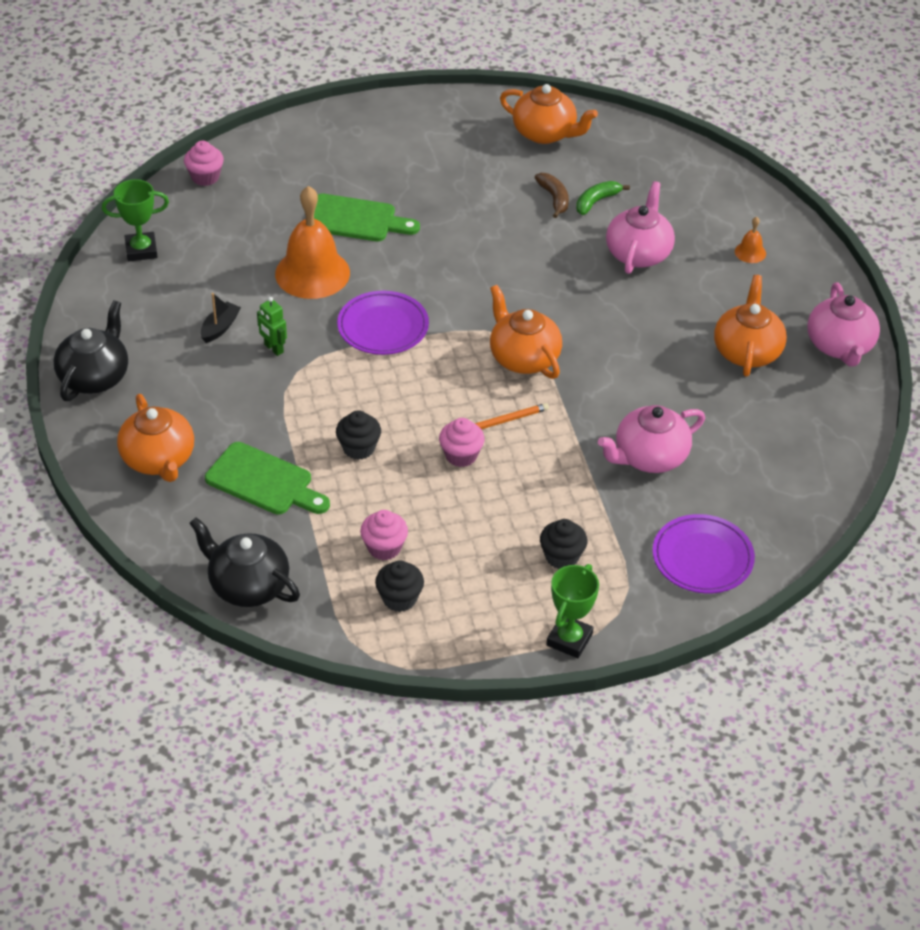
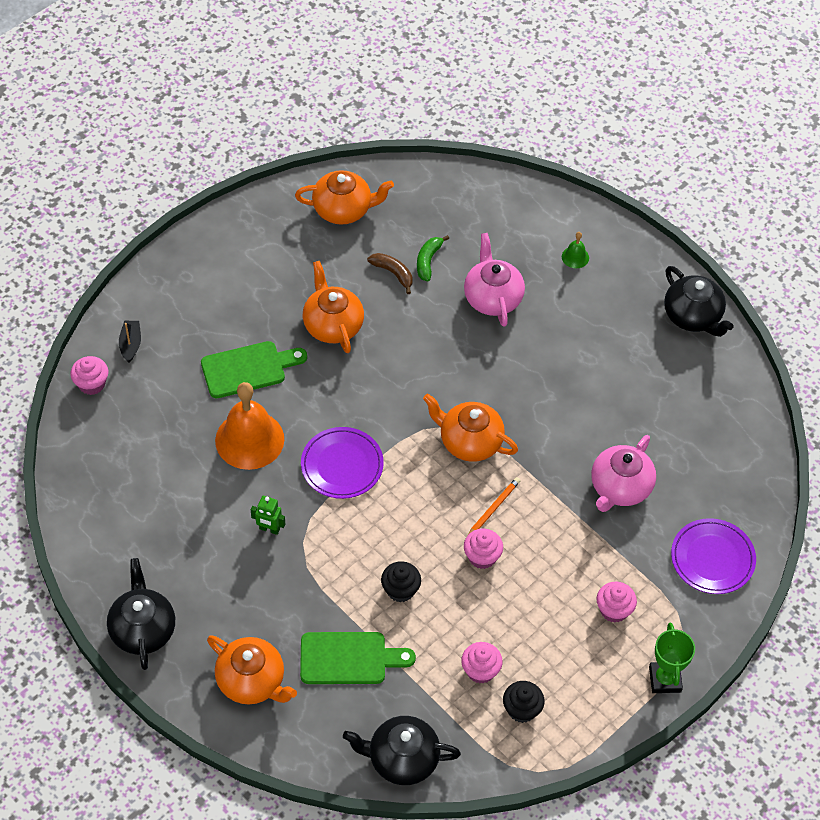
camera: 30 degrees left, 10 degrees up
green trophy [102,179,169,261] -> none
black boat [200,293,241,343] -> black boat moved to [119,321,141,363]
black cupcake [540,519,587,569] -> pink cupcake [597,582,637,623]
orange teapot [714,275,787,377] -> orange teapot moved to [303,261,364,353]
orange bell [735,217,766,263] -> green bell [562,232,589,268]
pink teapot [807,283,880,366] -> black teapot [664,266,733,337]

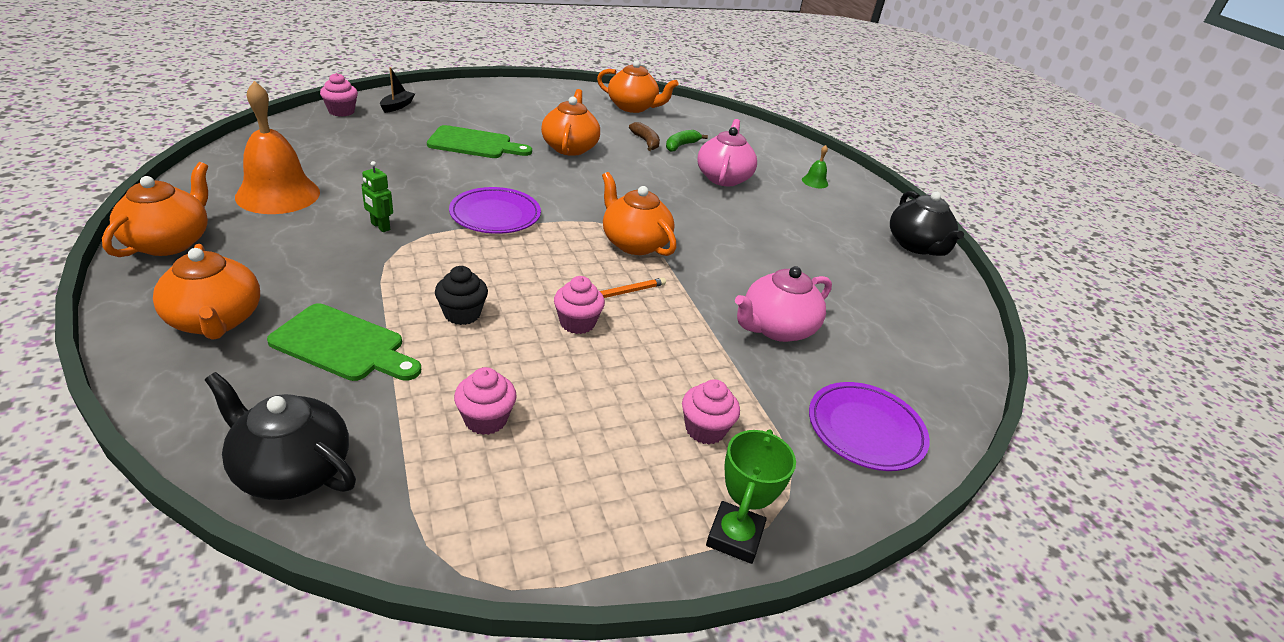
camera: 20 degrees right, 20 degrees down
black teapot [107,558,175,670] -> orange teapot [102,162,208,257]
orange bell [215,382,284,470] -> orange bell moved to [235,81,320,214]
black cupcake [503,681,545,723] -> none

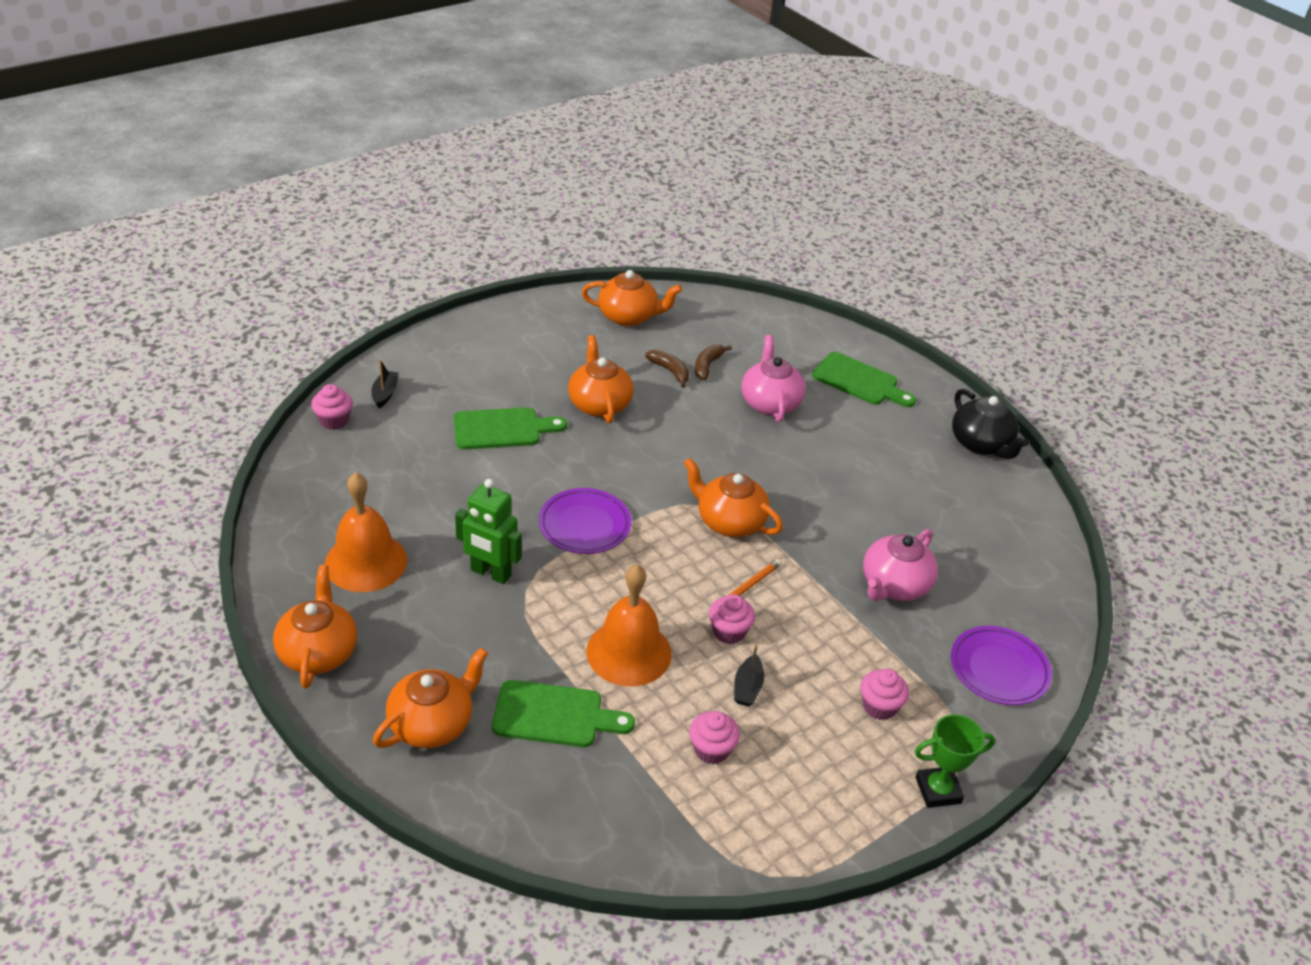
camera: 15 degrees left, 5 degrees up
orange teapot [153,244,260,340] -> orange teapot turned 90 degrees counterclockwise [373,648,488,748]
black teapot [205,372,356,500] -> none
green robot [362,161,393,232] -> green robot [455,479,522,584], size x1.75
black cupcake [435,266,488,325] -> orange bell [587,565,672,686]
green banana [666,130,708,152] -> brown banana [695,345,732,380]
green trophy [706,429,796,564] -> green trophy turned 75 degrees clockwise [915,714,995,808]
green bell [802,145,828,188] -> green cutting board [812,352,916,407]
none -> black boat [734,644,764,707]

